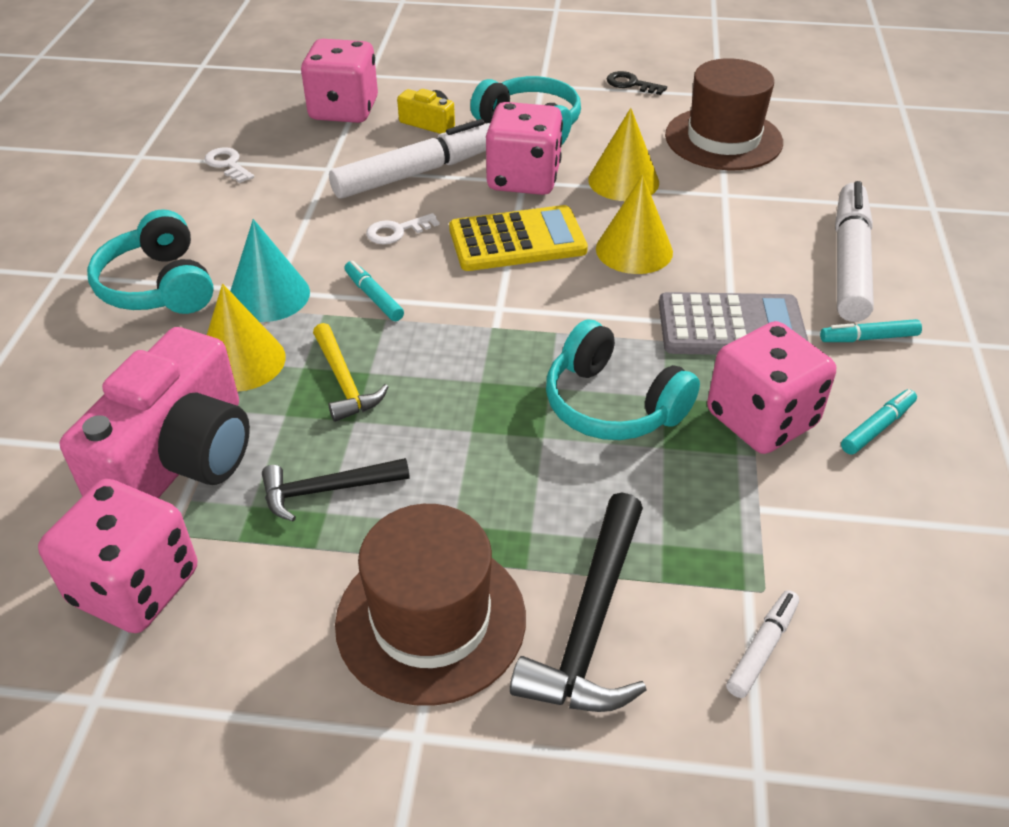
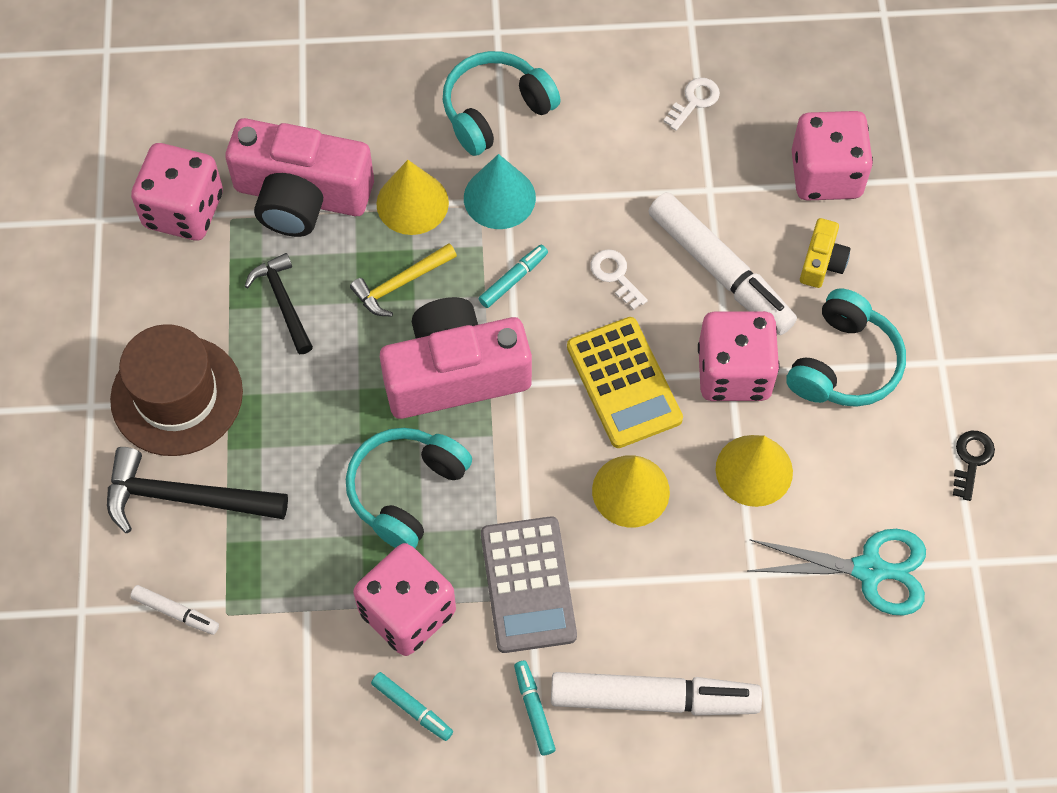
camera: 80 degrees right, 20 degrees up
brown hat [665,58,783,170] -> turquoise scissors [747,529,926,616]
none -> pink camera [380,297,532,419]

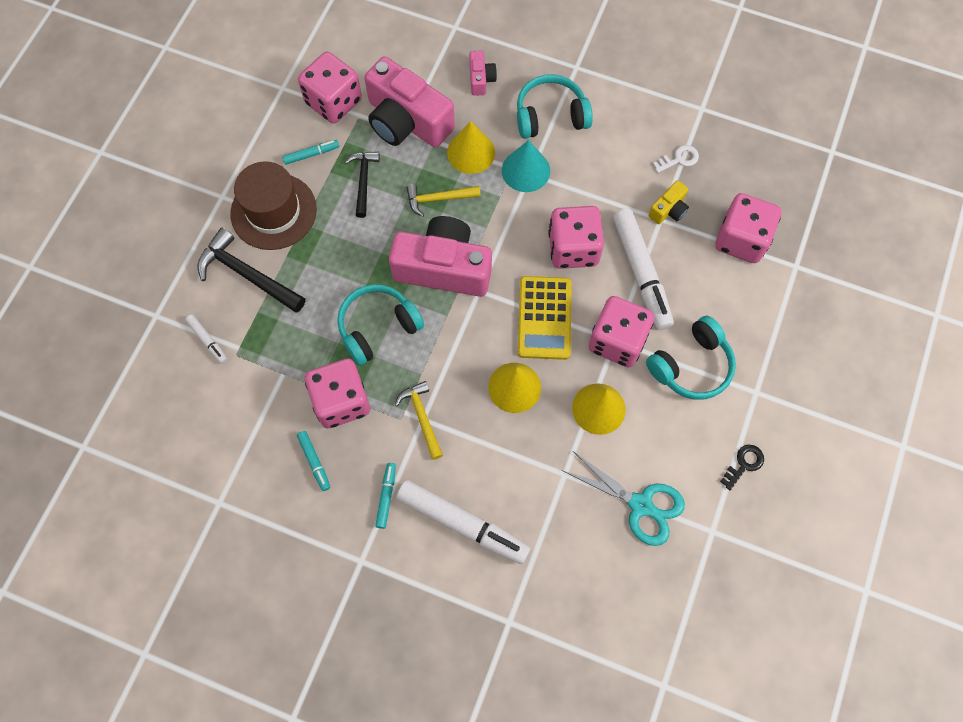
camera: 25 degrees right, 5 degrees up
turquoise marker [479,244,548,308] -> turquoise marker moved to [282,140,339,165]
grey calculator [481,516,577,653] -> yellow hammer [395,381,443,460]
white key [590,249,648,310] -> pink dice [548,206,604,269]
yellow camera [800,218,850,288] -> yellow camera moved to [648,180,689,224]
none -> pink camera [469,51,497,96]

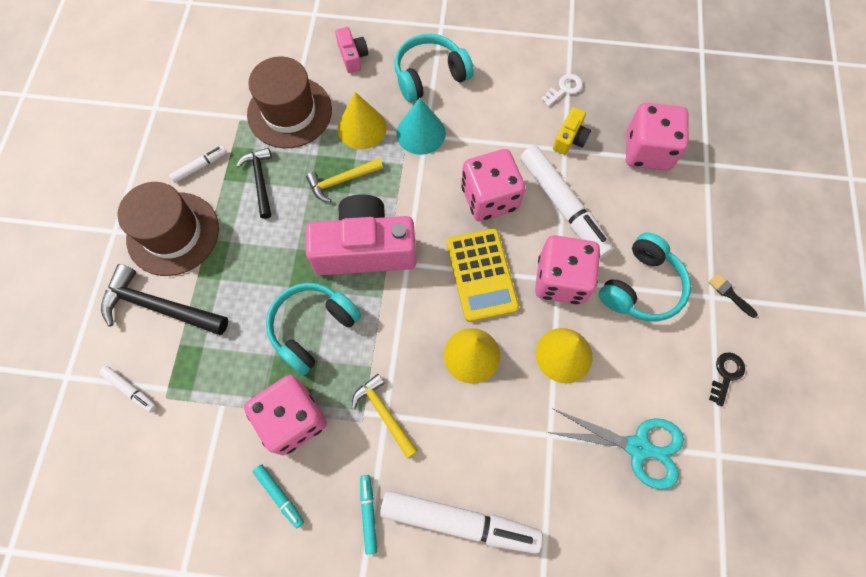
camera: 15 degrees left, 0 degrees up
turquoise marker [282,140,339,165] -> white marker [169,146,227,183]
pink dice [298,52,362,123] -> none
pink camera [364,56,455,147] -> brown hat [247,57,332,148]
none -> black brush [708,273,757,318]

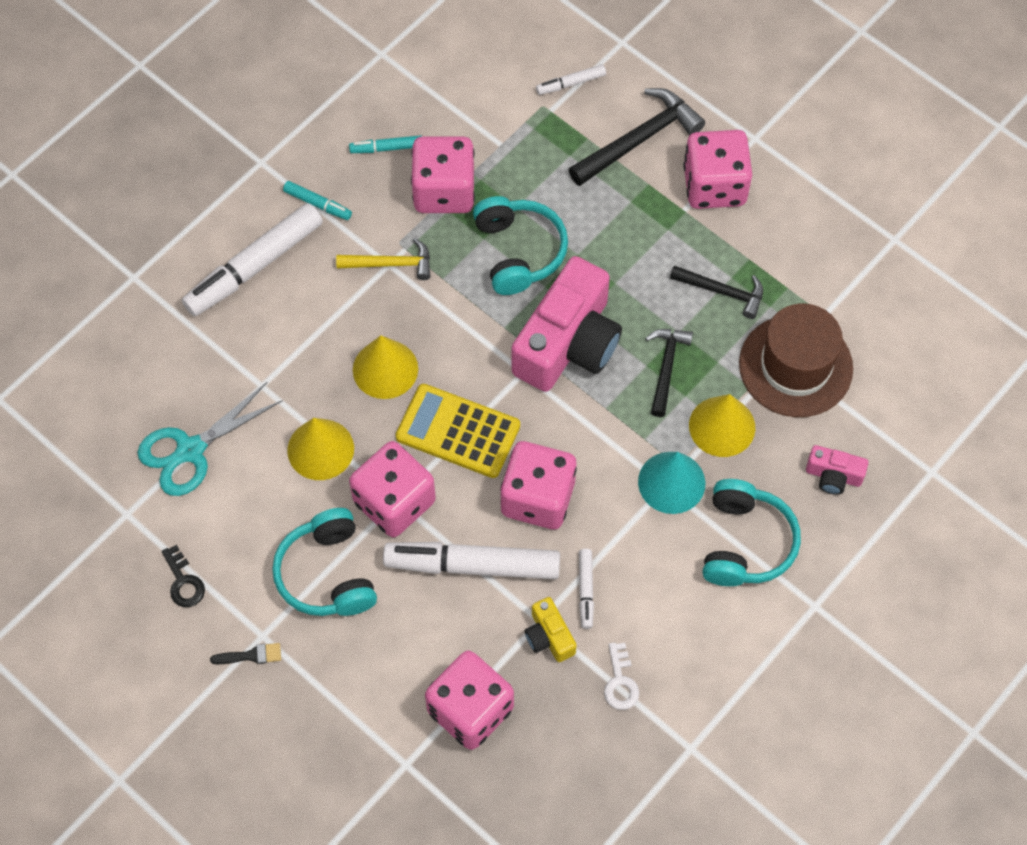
camera: 125 degrees right, 5 degrees down
brown hat [118,182,219,276] -> pink dice [683,130,753,209]
white marker [169,146,227,183] -> white marker moved to [579,549,594,629]
yellow hammer [306,158,383,202] -> black hammer [645,329,693,417]

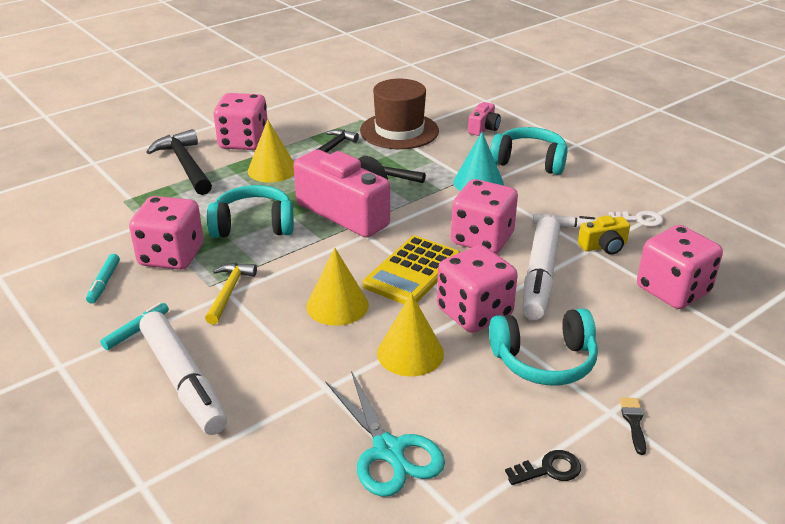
camera: 80 degrees left, 30 degrees down
white marker [536,64,606,95] -> none
yellow cone [689,394,755,457] -> yellow cone moved to [248,119,294,183]

